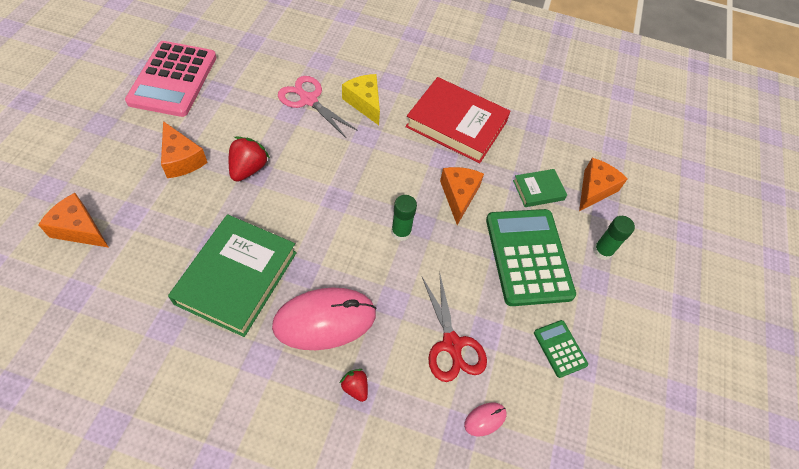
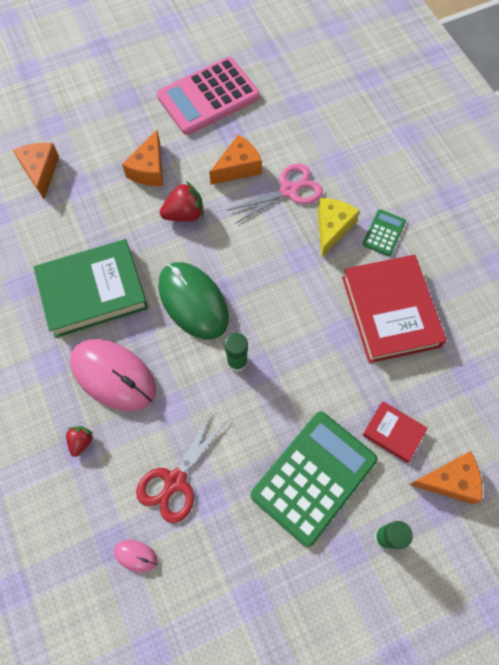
camera: 55 degrees right, 10 degrees up
pink scissors [278,76,358,138] -> pink scissors turned 60 degrees clockwise [227,163,323,224]
orange cheese [440,167,484,225] -> orange cheese moved to [209,135,262,185]
green book [513,169,567,207] -> red book [363,401,428,463]
green calculator [534,320,588,378] -> green calculator moved to [363,209,406,256]
none -> green mouse [158,262,229,340]

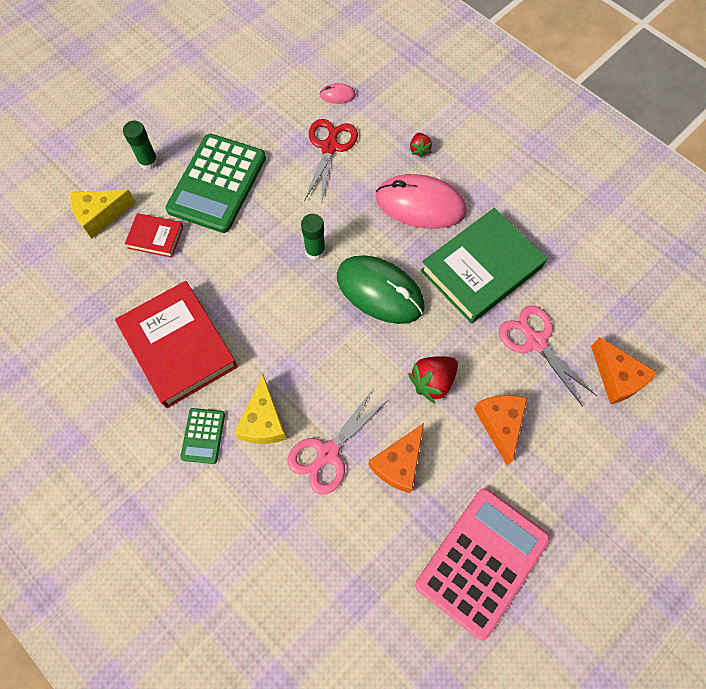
camera: 160 degrees right, 0 degrees up
orange cheese [409,451,483,504] -> yellow cheese [70,190,136,239]
none -> pink scissors [499,306,597,407]

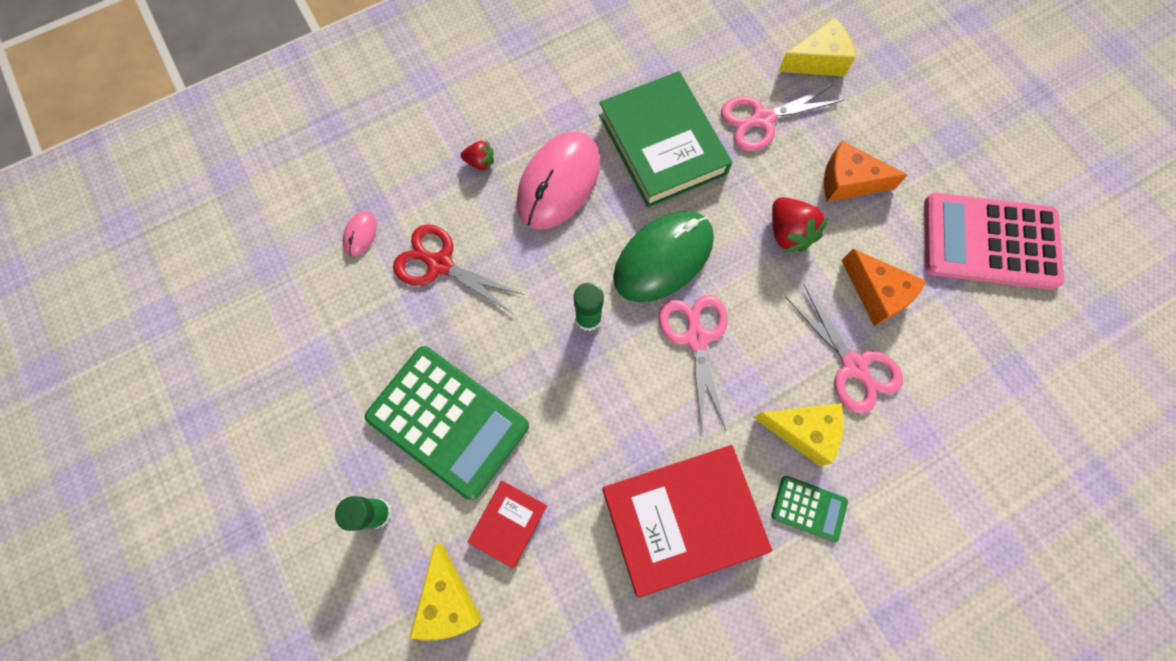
camera: 75 degrees left, 5 degrees up
pink calculator [415,488,550,640] -> pink calculator turned 45 degrees counterclockwise [924,193,1064,290]
orange cheese [591,337,657,404] -> yellow cheese [778,18,855,76]
none -> pink scissors [659,295,728,432]

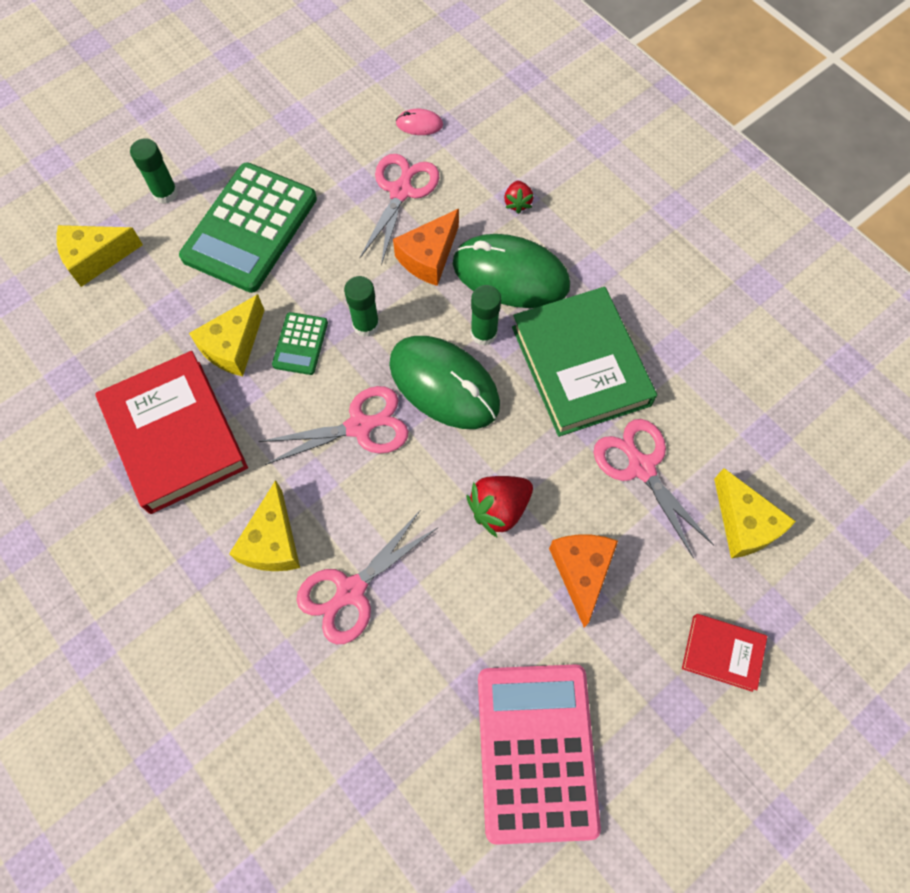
camera: 80 degrees right, 5 degrees down
red scissors [393,224,525,313] -> pink scissors [360,154,439,266]
red book [468,481,547,568] -> red book moved to [682,614,767,692]
pink mouse [517,131,600,230] -> green mouse [453,234,570,308]
green book [599,71,732,208] -> green book turned 75 degrees counterclockwise [512,287,657,437]
green calculator [771,476,848,542] -> green calculator moved to [272,312,328,375]
orange cheese [841,249,926,326] -> orange cheese moved to [393,209,459,286]
none -> yellow cheese [189,294,264,377]
none -> green glue stick [471,285,501,346]

